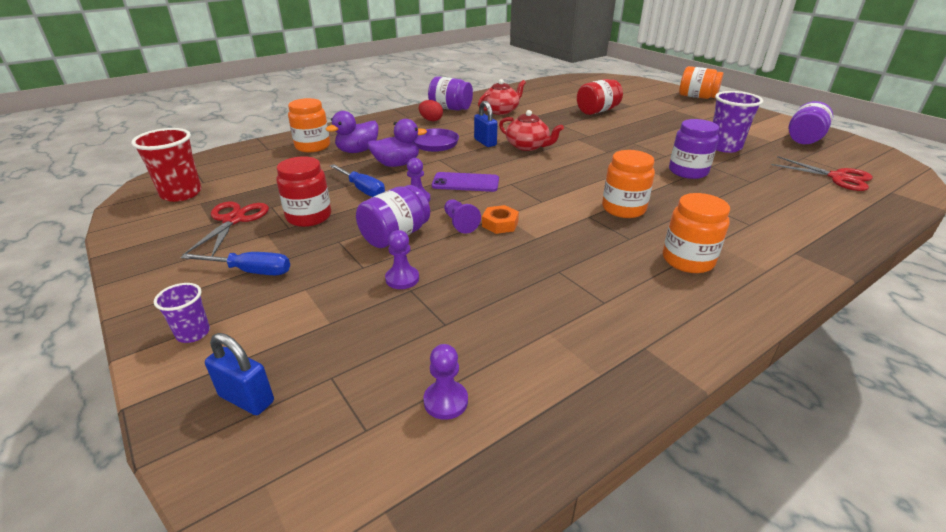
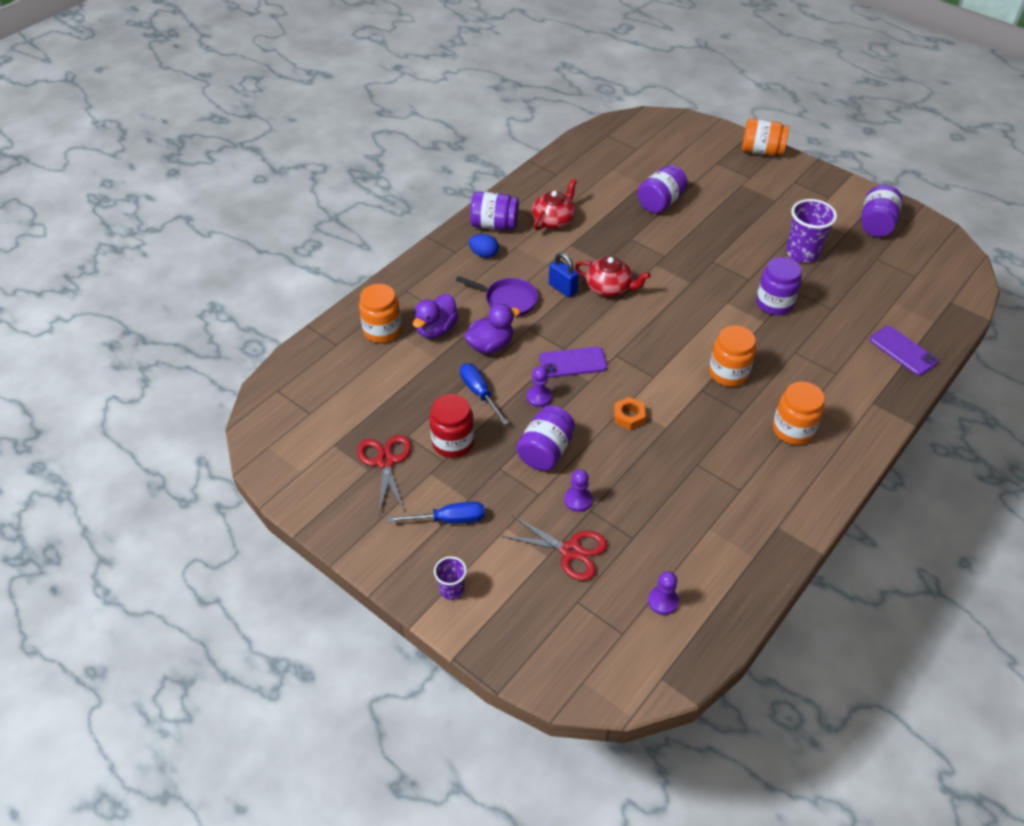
camera: 15 degrees left, 15 degrees up
red cup [131,128,202,202] -> none
blue padlock [205,333,274,415] -> none
blue screwdriver [330,164,385,197] -> blue screwdriver turned 150 degrees counterclockwise [460,363,509,425]
red egg [419,100,443,121] -> blue egg [469,234,499,258]
purple pawn [444,199,481,234] -> none
red jar [577,79,623,115] -> purple jar [637,165,688,213]
red scissors [772,156,873,191] -> red scissors moved to [501,515,608,581]
none -> purple phone [869,326,938,376]

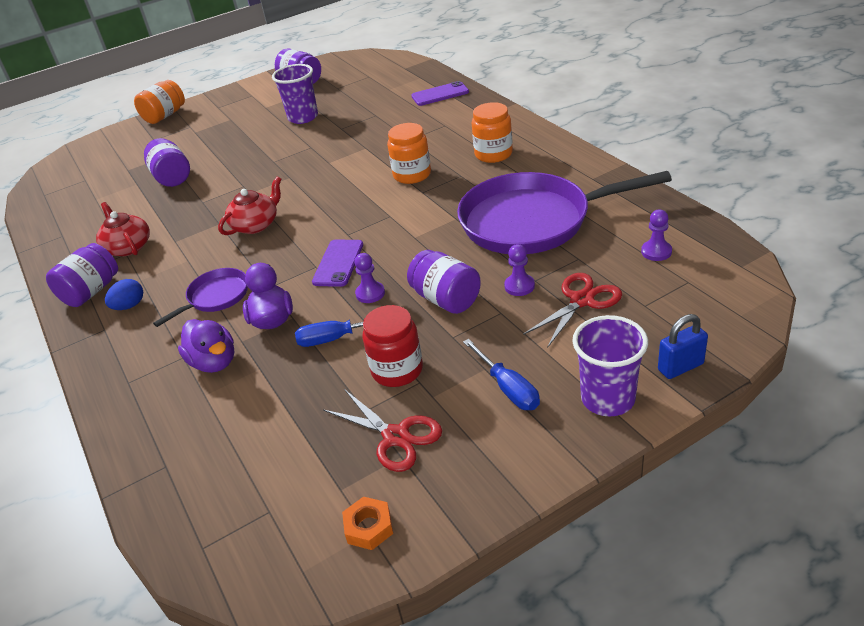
camera: 65 degrees left, 10 degrees down
red scissors [357,435,411,514] -> red scissors turned 150 degrees counterclockwise [323,389,442,472]
orange jar [359,284,402,343] -> none
blue screwdriver [388,501,484,523] -> blue screwdriver turned 135 degrees clockwise [463,339,540,410]
purple cup [434,556,467,600] -> purple cup [572,315,648,416], size x1.80
blue padlock [549,253,579,297] -> blue padlock moved to [658,314,708,379]
orange nut [614,397,646,430] -> orange nut moved to [342,496,393,550]
purple jar [756,257,802,315] -> none
none -> purple pan [457,171,672,254]

